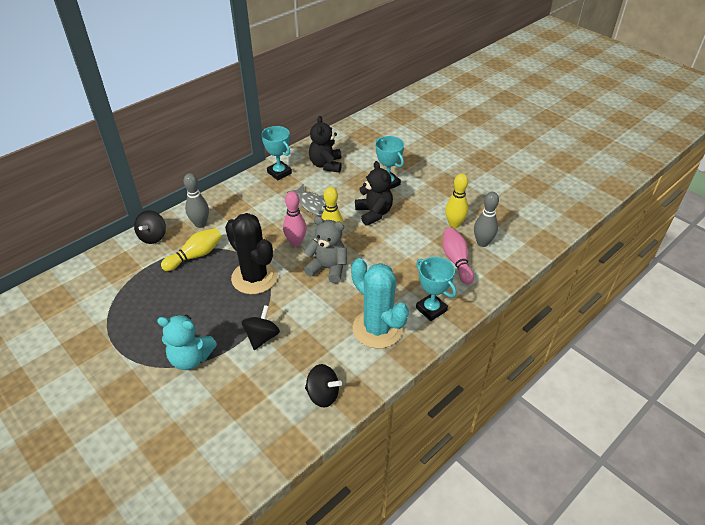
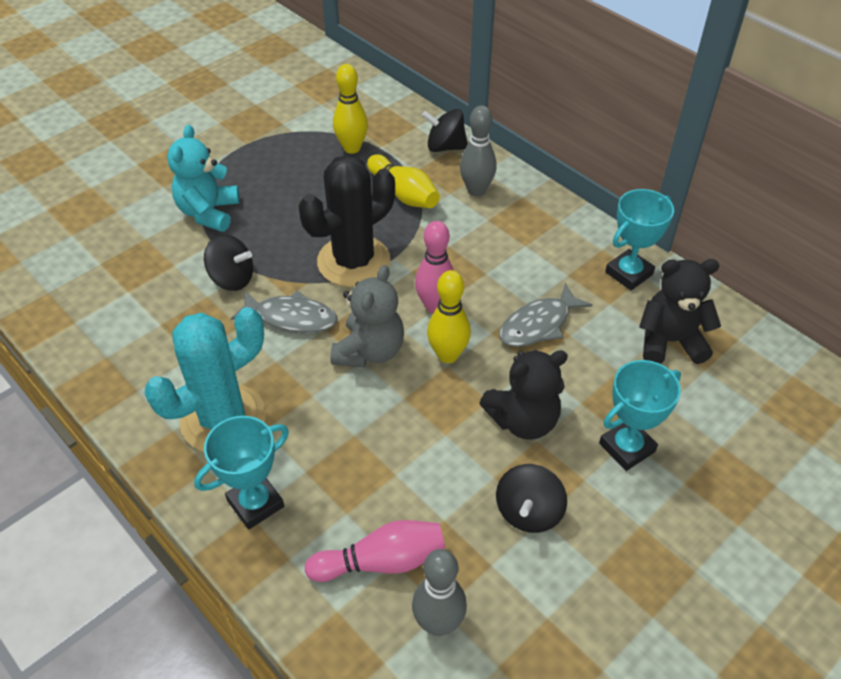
camera: 90 degrees right, 5 degrees up
black spinning top [305,364,342,408] -> black spinning top moved to [496,464,567,533]
yellow bowling pin [445,173,468,228] -> yellow bowling pin moved to [333,64,368,154]
none -> grey fish [231,291,337,333]

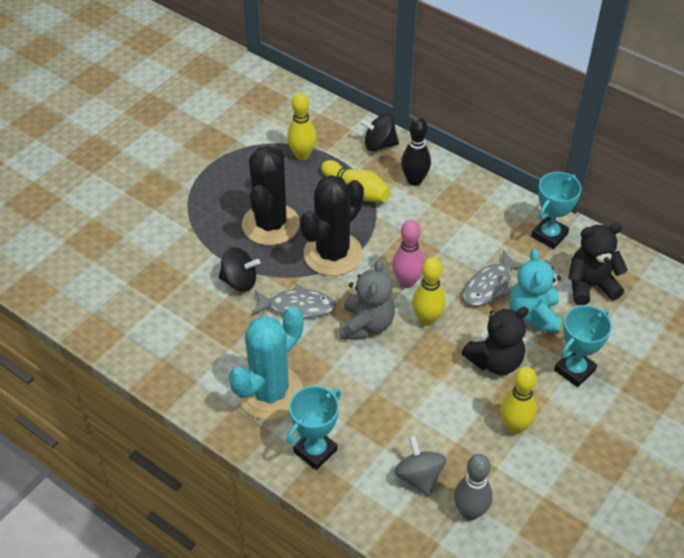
camera: 10 degrees left, 0 degrees up
turquoise teddy bear [167,125,240,232] -> turquoise teddy bear moved to [509,249,562,334]
pink bowling pin [305,520,446,582] -> grey spinning top [394,436,446,497]
grey bowling pin [460,105,497,197] -> black bowling pin [401,117,431,186]
black spinning top [496,464,567,533] -> yellow bowling pin [500,367,537,434]
none -> black cactus [242,146,300,246]

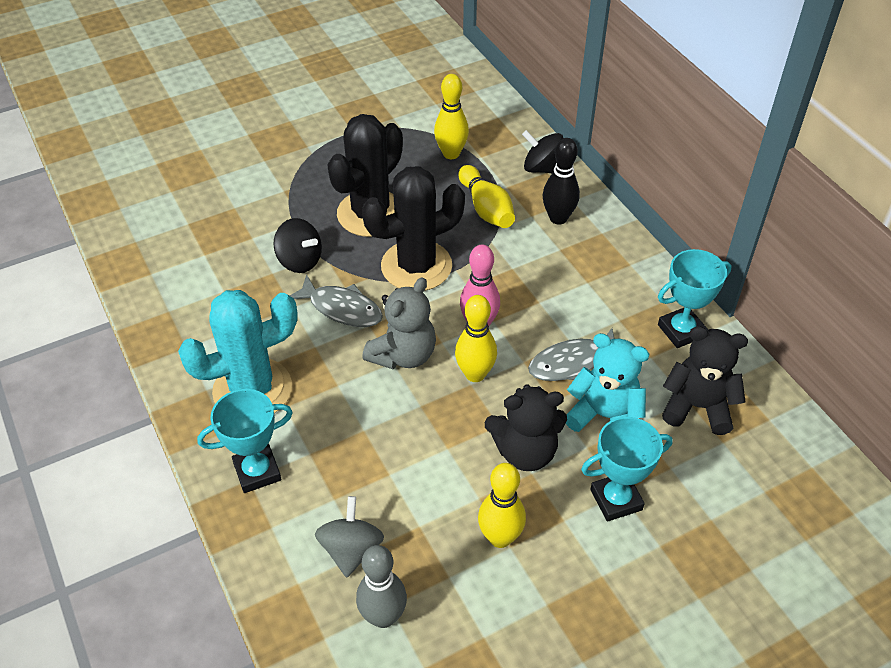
camera: 25 degrees right, 0 degrees up
turquoise teddy bear [509,249,562,334] -> turquoise teddy bear turned 90 degrees clockwise [566,333,649,432]

